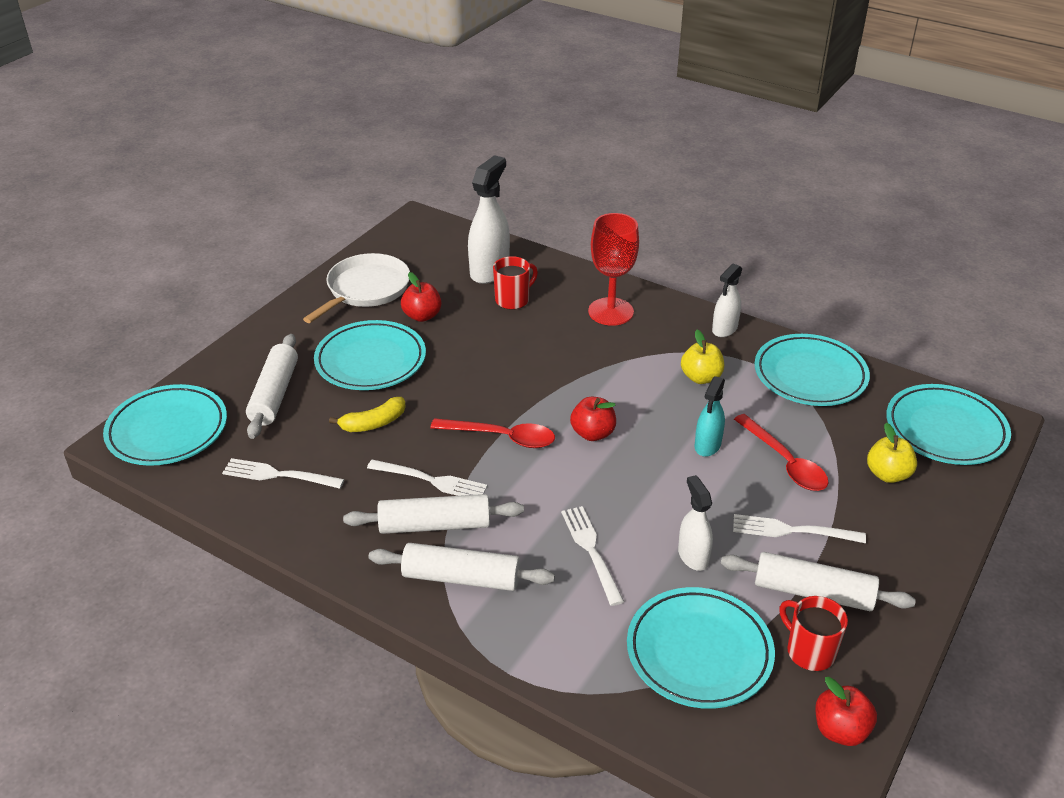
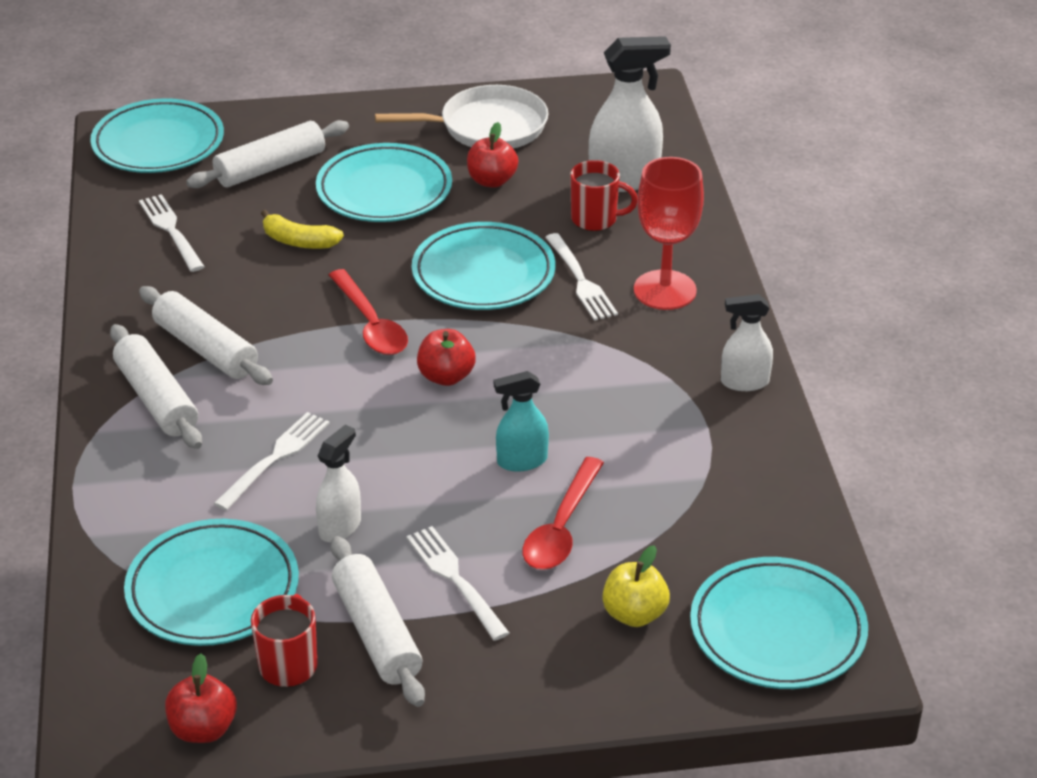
camera: 50 degrees right, 0 degrees up
white fork [367,460,487,496] -> white fork moved to [545,233,618,321]
yellow apple [681,330,724,384] -> none
turquoise plate [754,334,870,406] -> turquoise plate moved to [412,222,555,310]

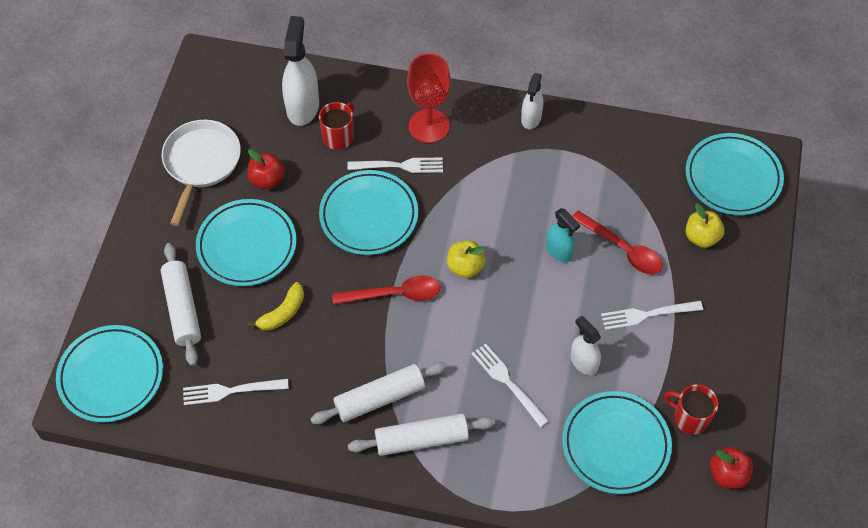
camera: 70 degrees left, 20 degrees up
white rolling pin [331,536,425,707] -> none
red apple [417,329,476,386] -> yellow apple [447,241,486,278]
turquoise spray bottle [494,371,549,472] -> turquoise spray bottle turned 45 degrees counterclockwise [546,208,580,262]

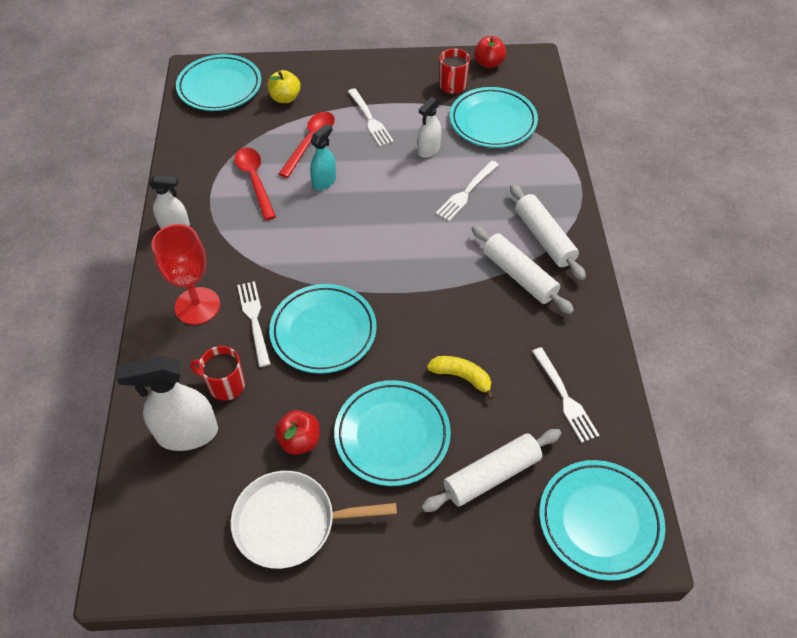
camera: 105 degrees left, 5 degrees down
red spoon [332,276,441,305] -> red spoon moved to [234,147,276,220]
yellow apple [447,241,486,278] -> none

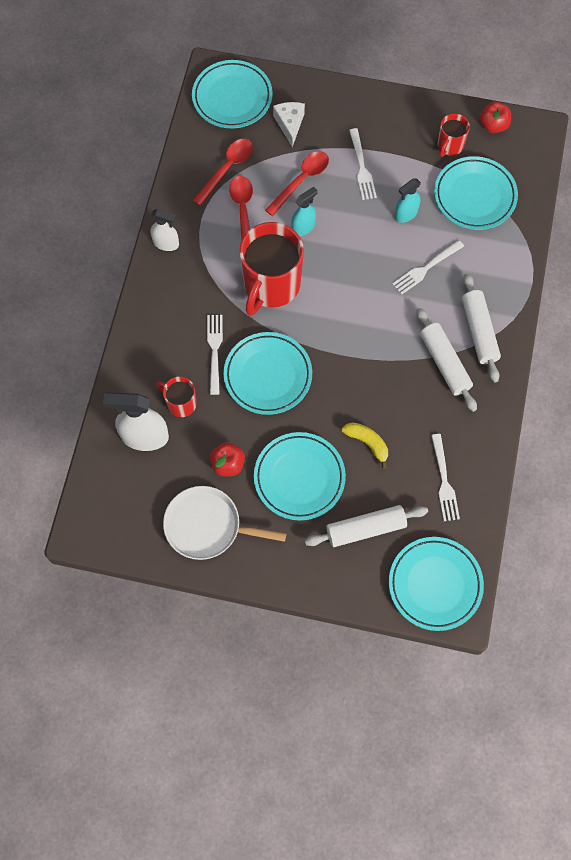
camera: 15 degrees right, 15 degrees up
red goblet [152,224,220,325] -> none
yellow apple [268,70,301,103] -> white cheese [273,102,305,147]
white spray bottle [417,97,441,158] -> turquoise spray bottle [395,179,421,223]
none -> red spoon [193,139,253,206]
none -> red mug [239,222,304,316]

